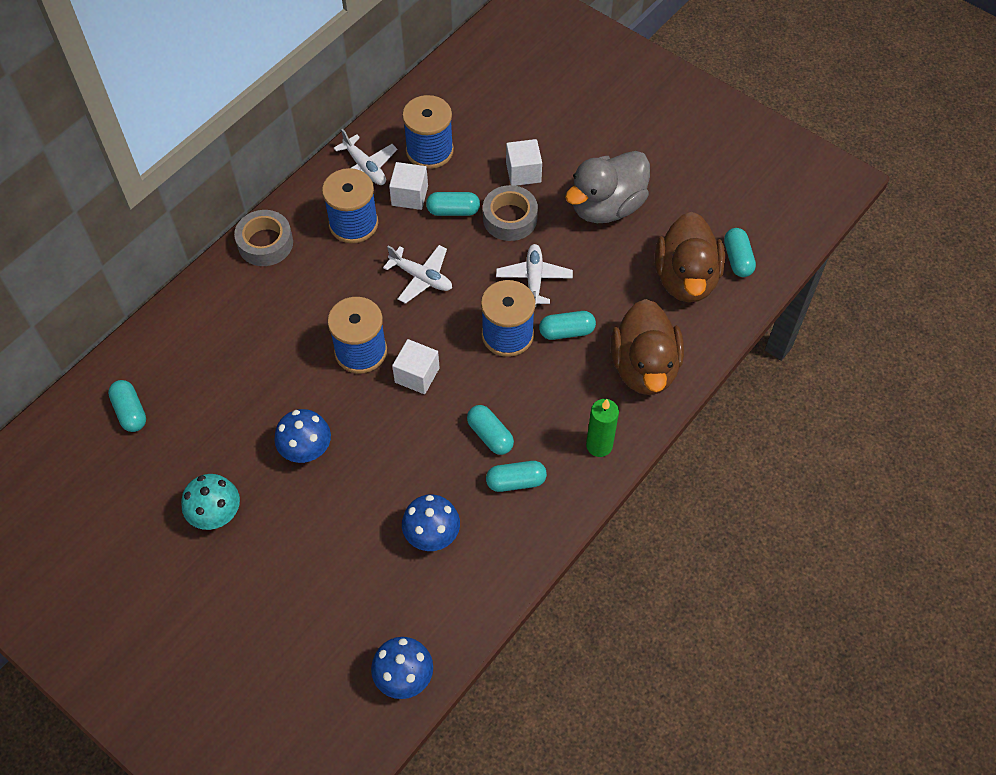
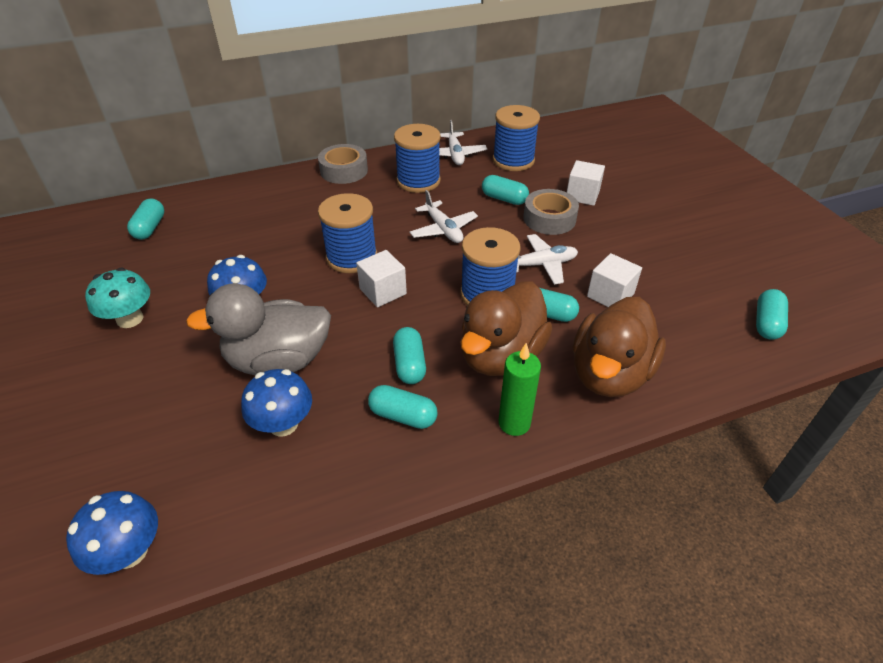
camera: 30 degrees right, 15 degrees down
white cube [389,162,428,210] -> white cube moved to [587,253,642,307]
white plane [496,244,573,307] -> white plane turned 45 degrees clockwise [516,234,578,284]
grey duck [565,151,650,223] -> grey duck moved to [186,283,331,375]
brown duck [655,212,725,303] -> brown duck moved to [461,282,553,376]

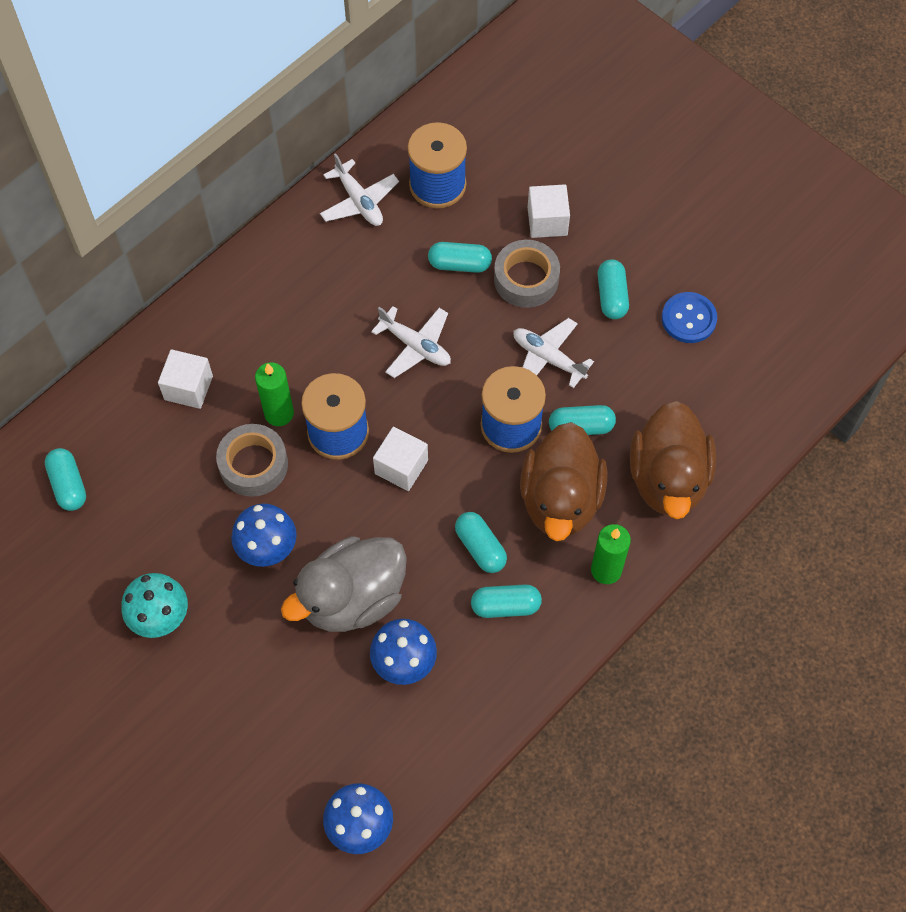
camera: 25 degrees left, 20 degrees up
grey tape [318,144,368,184] -> grey tape moved to [216,424,288,497]
blue spool [394,124,441,193] -> none
white plane [516,234,578,284] -> white plane turned 105 degrees counterclockwise [513,318,594,388]
white cube [587,253,642,307] -> white cube moved to [158,349,213,409]
turquoise capsule [756,289,788,340] -> turquoise capsule moved to [598,259,629,319]
none -> green candle [255,362,294,426]
none -> blue button [662,292,717,343]

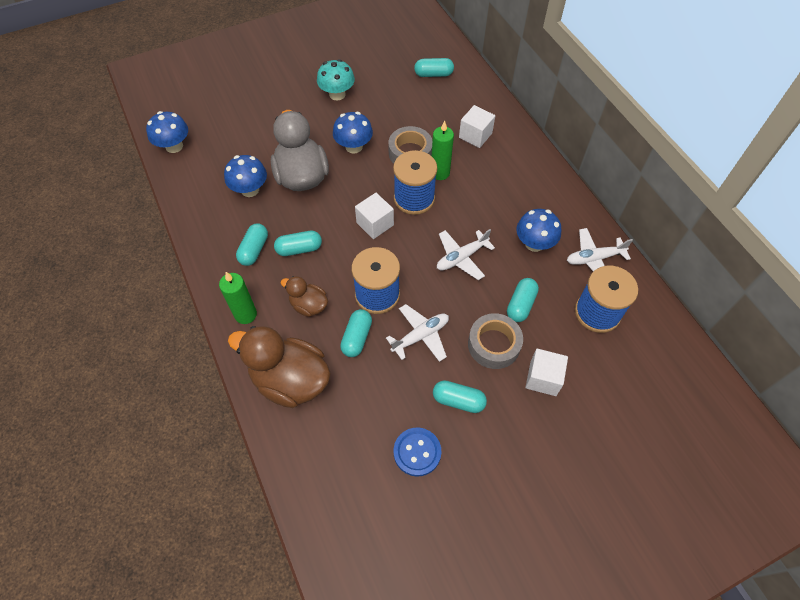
camera: 110 degrees right, 5 degrees down
brown duck [520,422,608,541] -> brown duck [280,276,328,317], size x0.53
none -> blue mushroom [517,209,561,252]

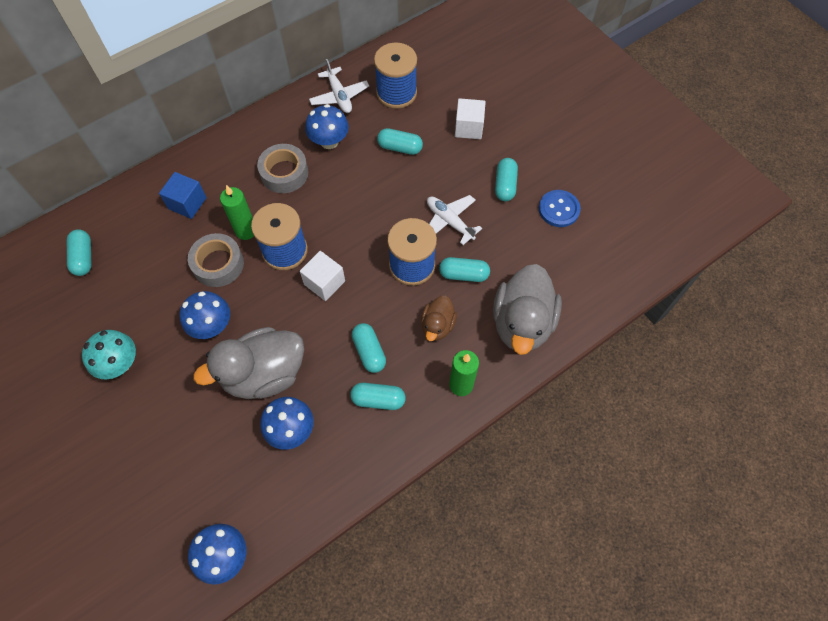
camera: 100 degrees left, 5 degrees up
brown duck [228,326,331,408] -> grey duck [493,264,562,355]
white plane [437,229,495,280] -> none
white cube [459,105,495,148] -> blue cube [159,172,207,219]
grey tape [468,313,523,369] -> grey tape moved to [257,144,308,193]

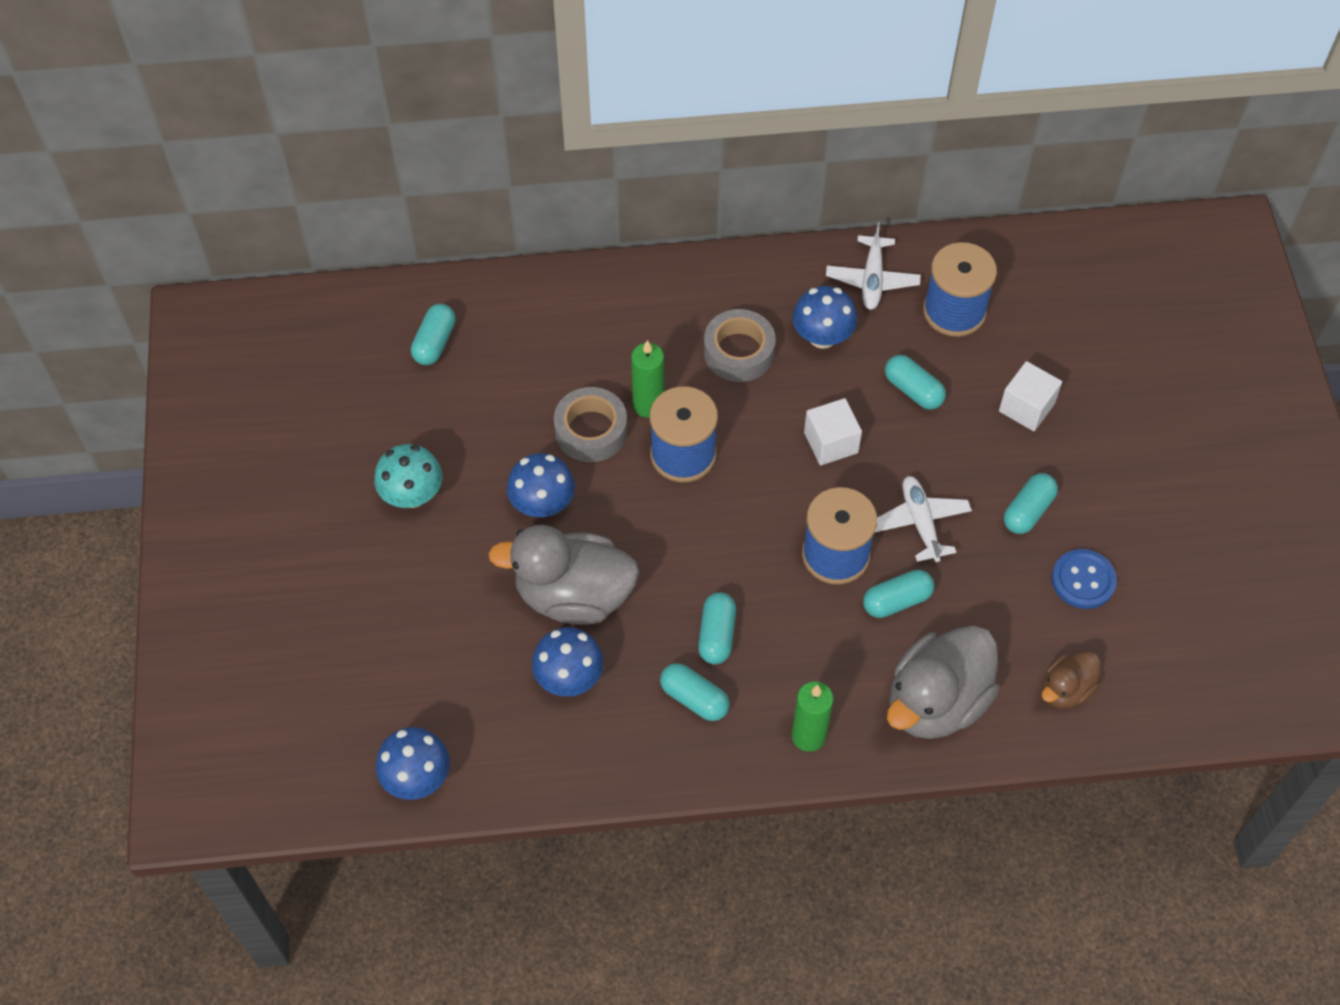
camera: 30 degrees right, 5 degrees down
blue cube [159,172,207,219] -> none
white cube [300,251,345,301] -> white cube moved to [804,398,862,465]
brown duck [421,296,457,341] -> brown duck moved to [1042,652,1101,709]
turquoise capsule [439,257,490,282] -> turquoise capsule turned 60 degrees counterclockwise [863,570,934,618]

